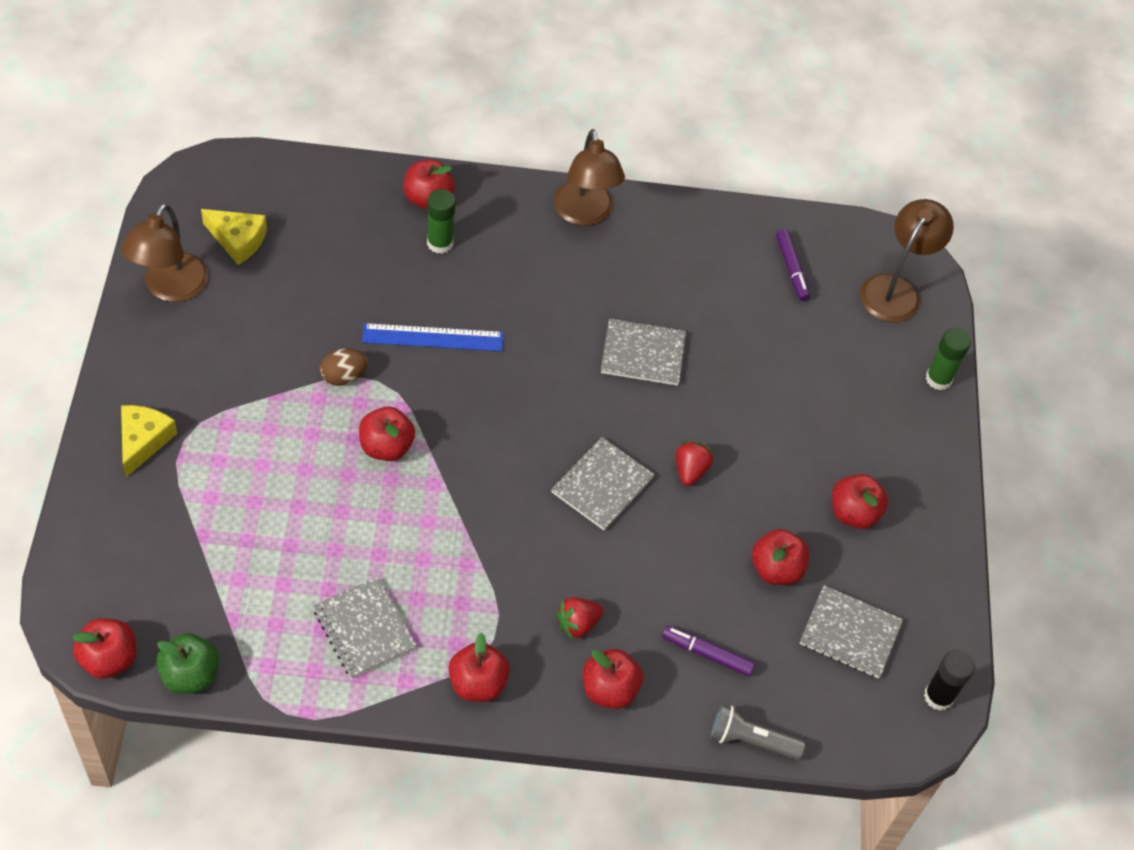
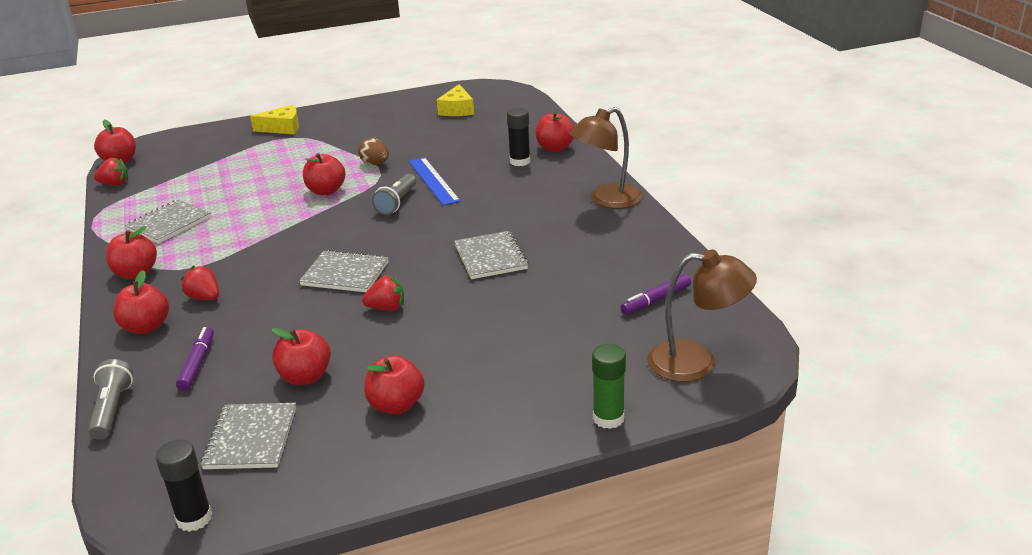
camera: 75 degrees right, 25 degrees down
brown lamp [121,203,208,302] -> none
green apple [156,633,219,694] -> red strawberry [94,157,128,185]
green glue stick [427,189,456,254] -> black glue stick [507,108,530,166]
none -> grey flashlight [372,174,417,215]

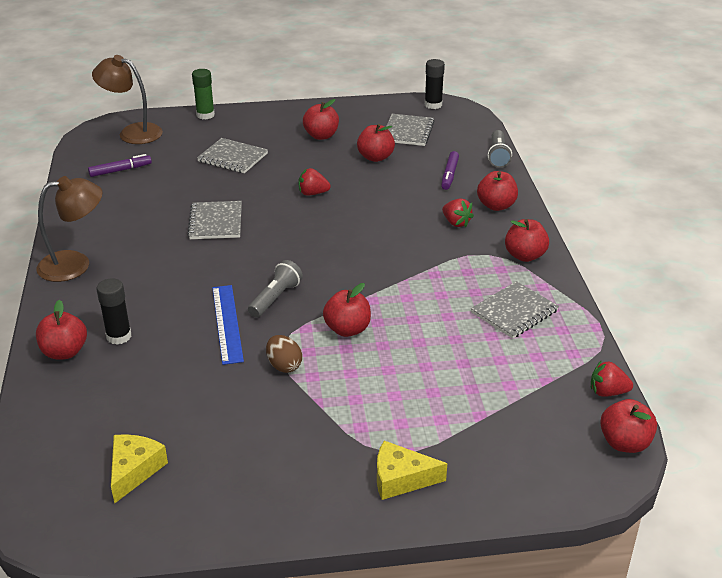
camera: 170 degrees left, 5 degrees up
grey notebook [299,250,389,292] -> grey notebook moved to [197,138,268,173]

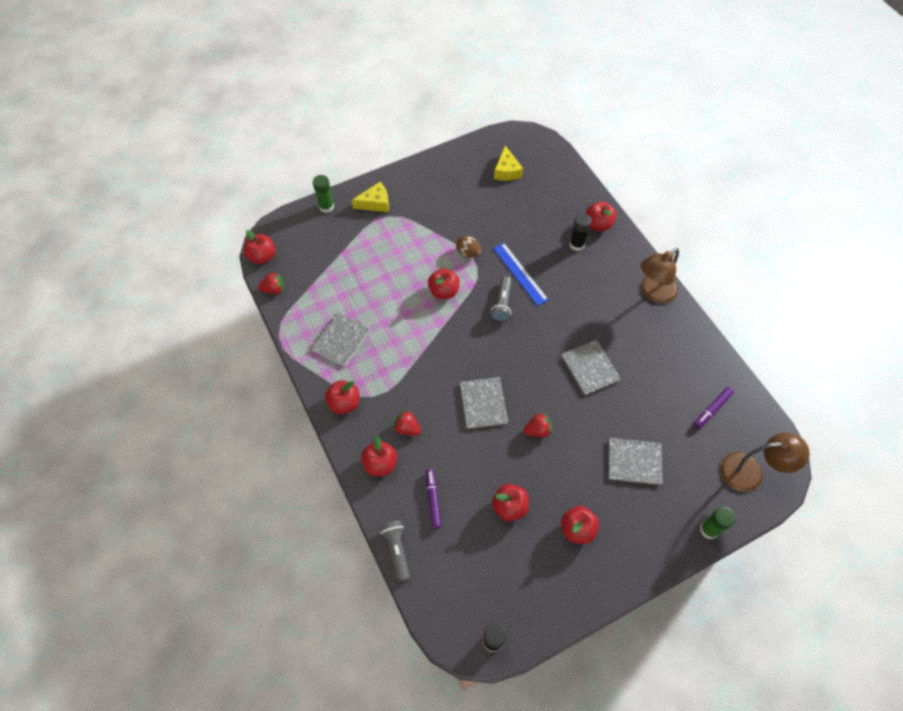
camera: 160 degrees right, 25 degrees up
grey notebook [386,114,435,146] -> grey notebook moved to [459,377,508,429]
none -> green glue stick [313,175,334,213]

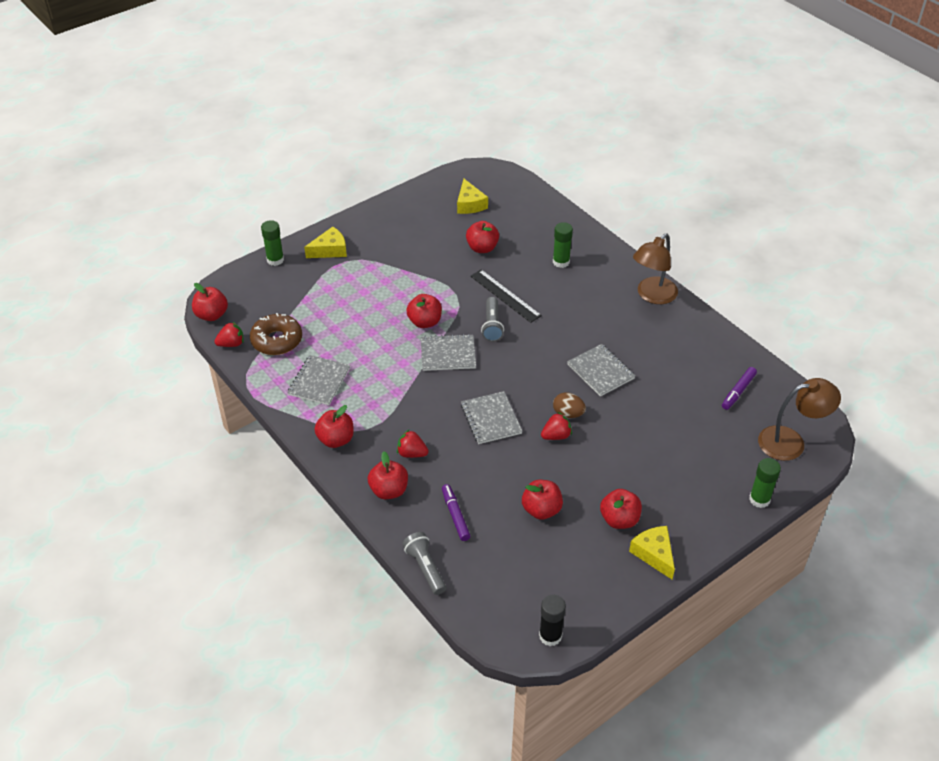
camera: 10 degrees left, 15 degrees down
brown egg [456,236,481,257] -> brown egg moved to [553,393,586,418]
blue ruler [493,243,549,306] -> black ruler [471,270,542,323]
black glue stick [569,213,592,251] -> green glue stick [553,222,573,268]
red apple [586,202,616,231] -> red apple moved to [466,221,499,253]
grey notebook [609,437,662,485] -> grey notebook moved to [421,334,476,371]
none -> brown donut [250,313,302,355]
none -> yellow cheese [629,526,675,579]

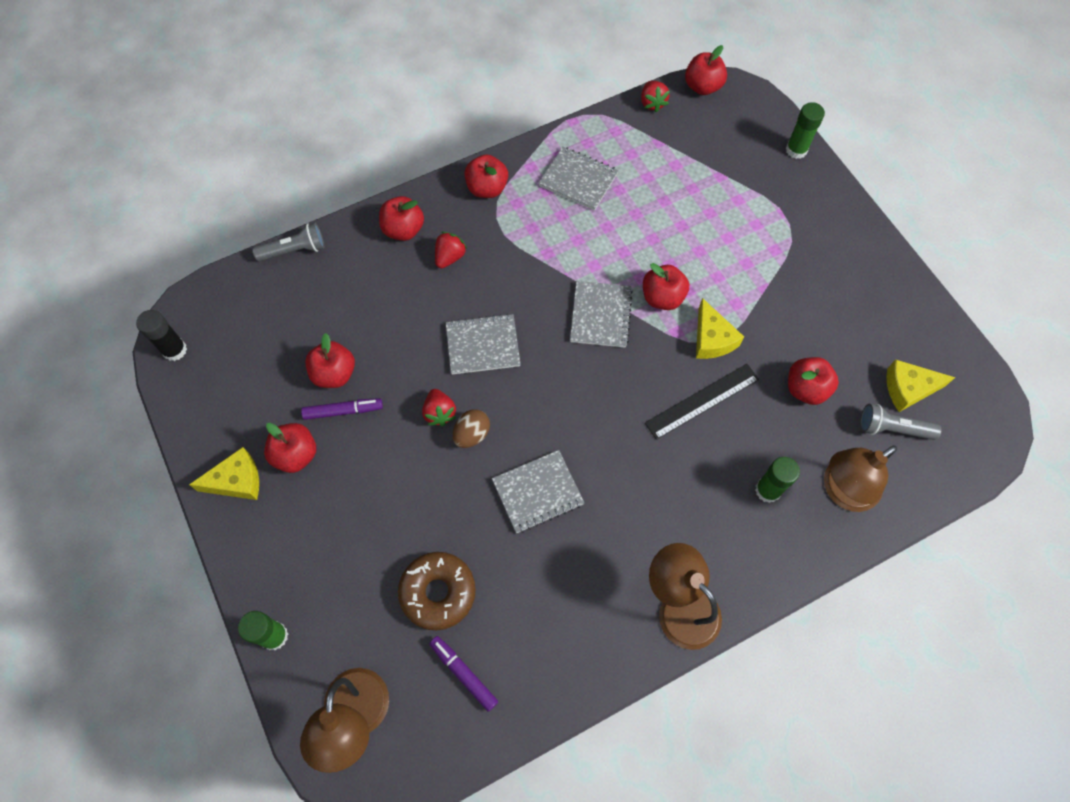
camera: 100 degrees right, 20 degrees up
brown donut [250,313,302,355] -> brown donut moved to [398,552,476,630]
yellow cheese [304,227,347,258] -> yellow cheese moved to [696,298,744,359]
purple marker [442,484,471,541] -> purple marker moved to [301,398,383,420]
grey flashlight [481,297,504,342] -> grey flashlight moved to [860,404,942,440]
none -> brown lamp [824,445,897,512]

